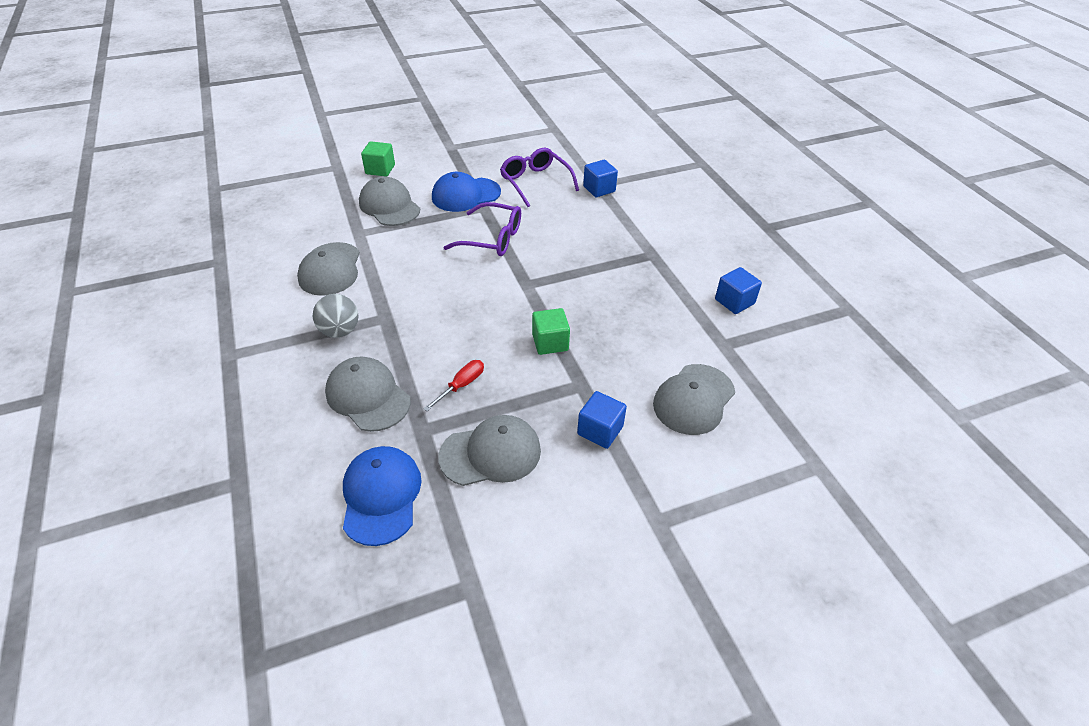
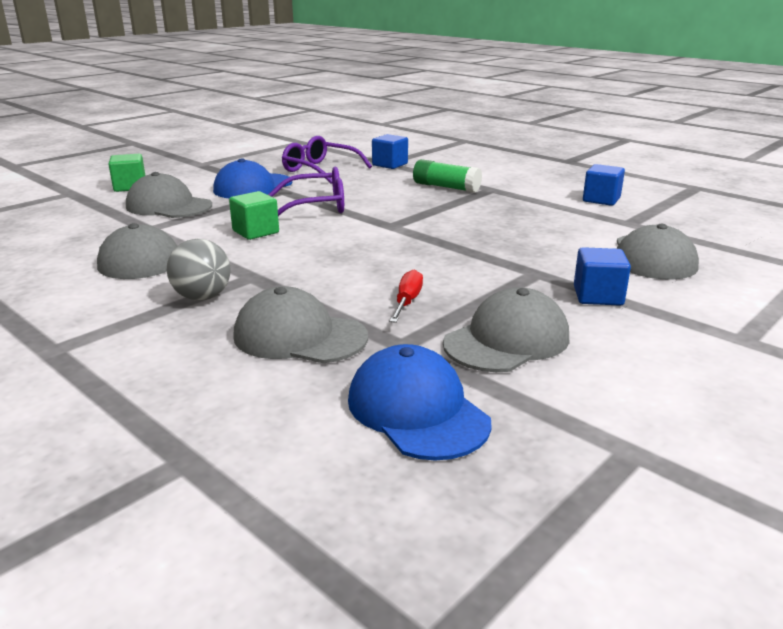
camera: 25 degrees left, 20 degrees down
green cube [532,308,570,355] -> green cube moved to [229,191,279,240]
none -> green glue stick [413,159,482,193]

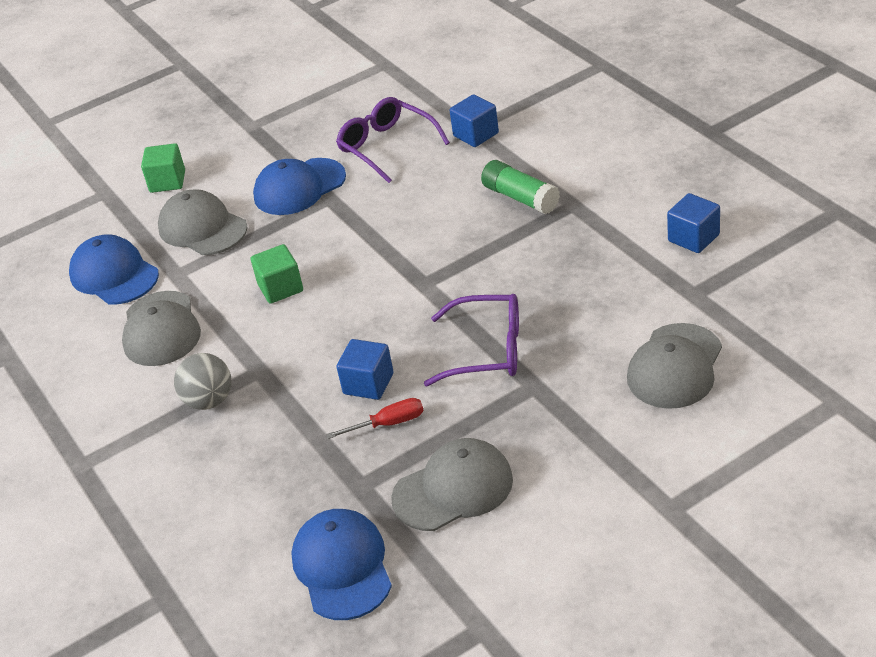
camera: 20 degrees right, 15 degrees up
grey cap [233,286,368,363] -> none
purple glasses [269,167,344,216] -> purple glasses moved to [424,294,519,386]
red screwdriver [390,270,423,323] -> red screwdriver turned 45 degrees clockwise [326,398,424,439]
blue cube [574,247,631,306] -> blue cube moved to [336,339,393,400]
none -> blue cap [69,234,159,304]

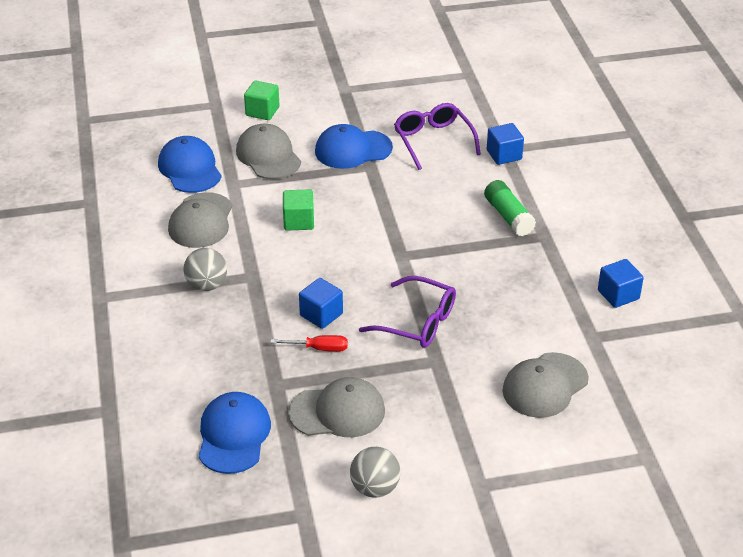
camera: 15 degrees right, 0 degrees up
none -> grey ball [350,447,400,497]

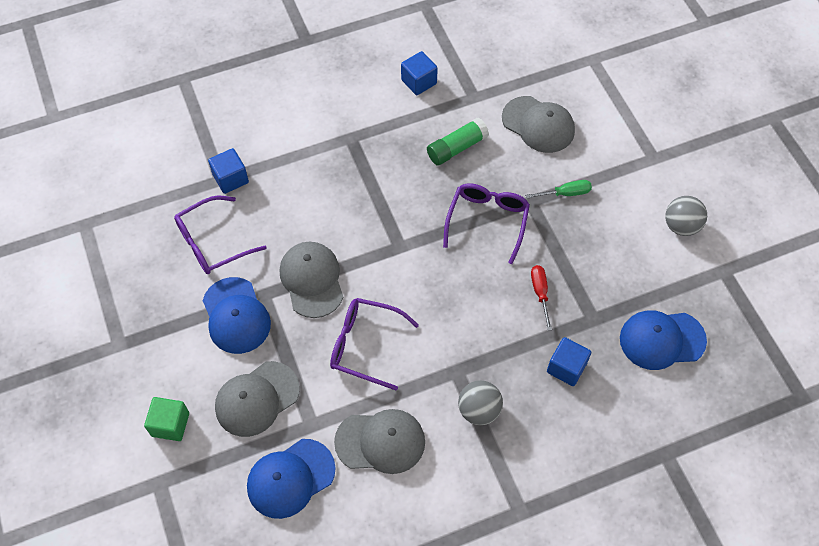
camera: 100 degrees left, 20 degrees up
green cube [283,189,314,231] -> purple glasses [330,298,419,391]
grey cap [288,377,385,437] -> grey cap moved to [280,242,343,318]
blue cube [299,278,343,329] -> blue cube moved to [547,337,591,386]
green glue stick [484,180,536,236] -> green glue stick moved to [427,118,489,166]
none -> green screwdriver [525,180,592,199]

